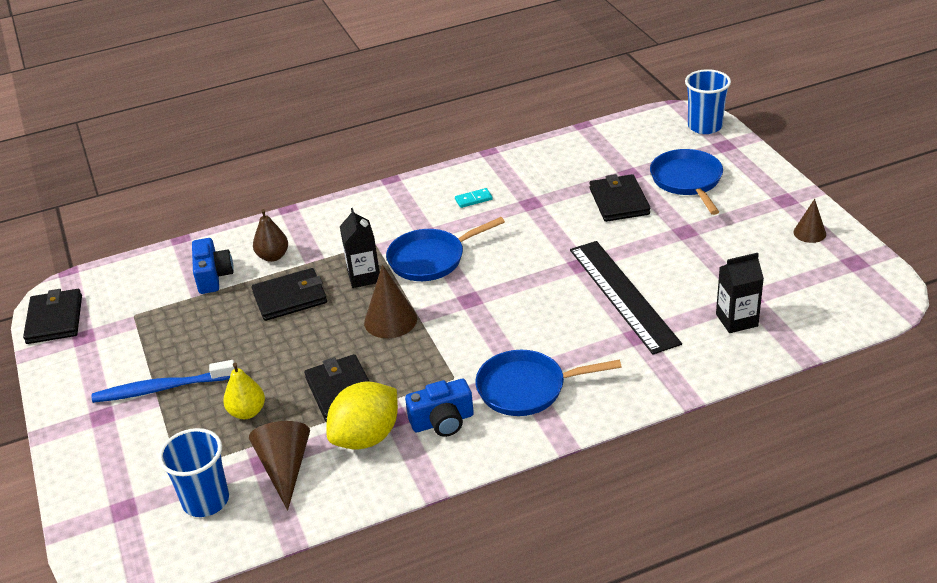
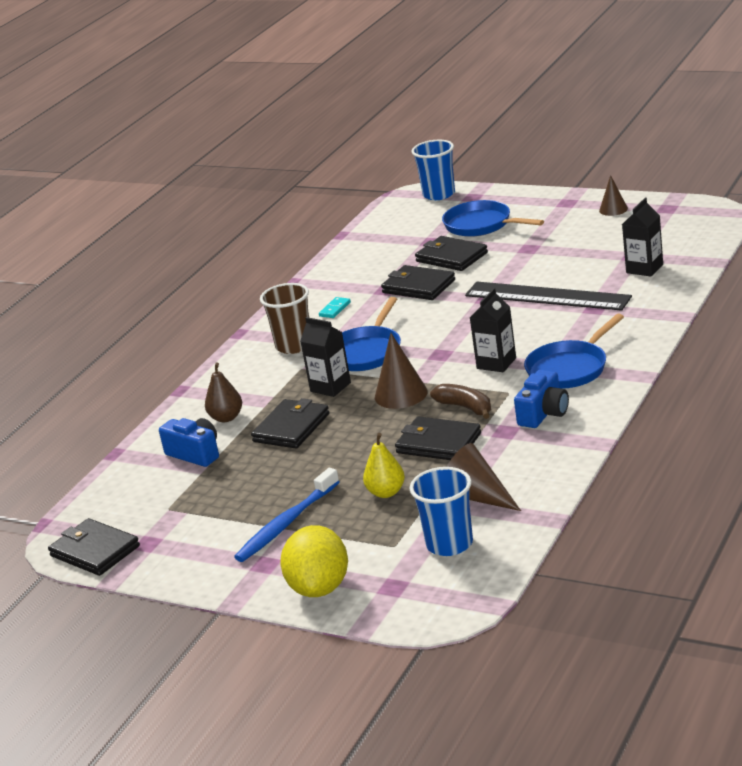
camera: 40 degrees left, 10 degrees down
yellow lemon [326,381,398,450] -> yellow lemon moved to [280,525,348,597]
none -> brown cup [260,283,309,354]
none -> black wallet [381,265,455,300]
none -> brown banana [430,384,491,419]
none -> black carton [470,288,516,372]

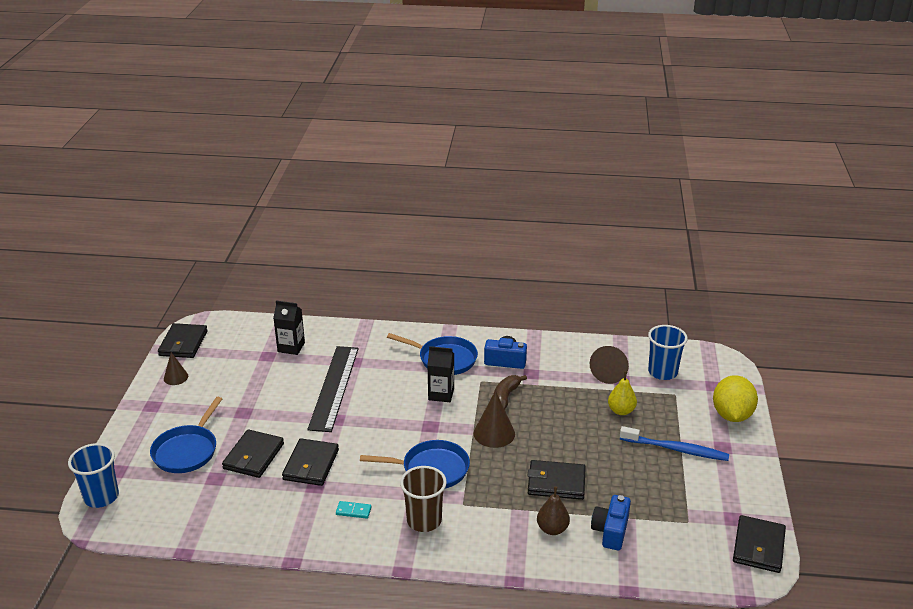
camera: 115 degrees left, 5 degrees up
yellow lemon [280,525,348,597] -> yellow lemon turned 60 degrees counterclockwise [713,375,758,422]
black carton [300,317,351,397] -> none
black wallet [395,416,481,460] -> black wallet moved to [158,323,208,358]

